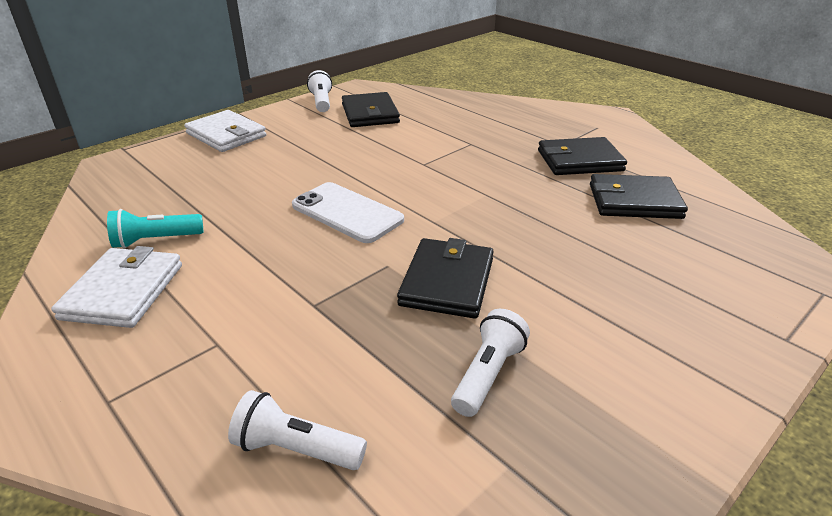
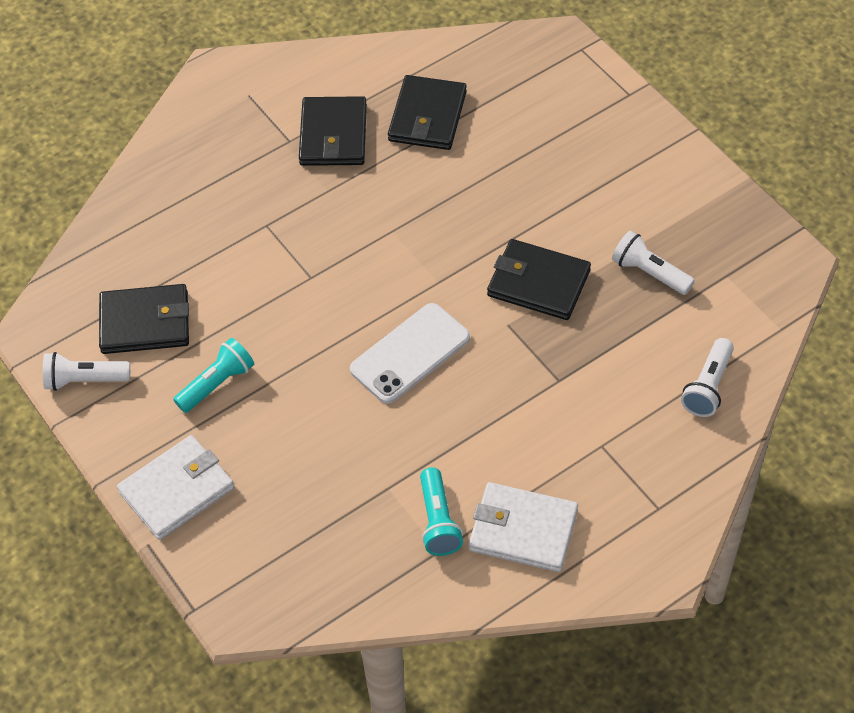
camera: 80 degrees left, 20 degrees up
none -> turquoise flashlight [173,338,254,413]

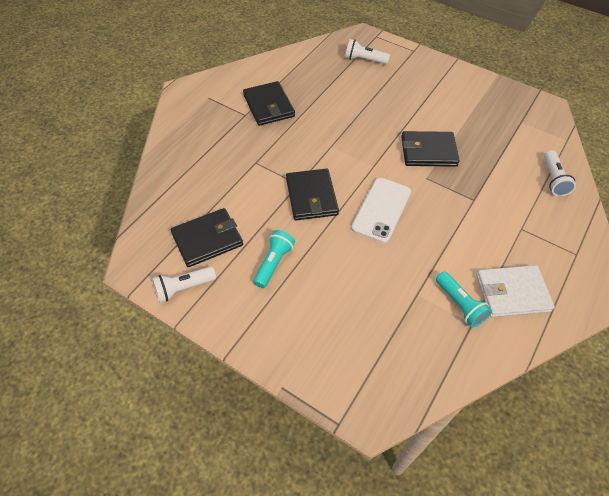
camera: 25 degrees left, 0 degrees up
white wallet [117,435,234,540] -> none
black wallet [388,75,467,150] -> black wallet moved to [286,169,339,220]
white flashlight [612,230,695,295] -> white flashlight moved to [345,39,390,64]

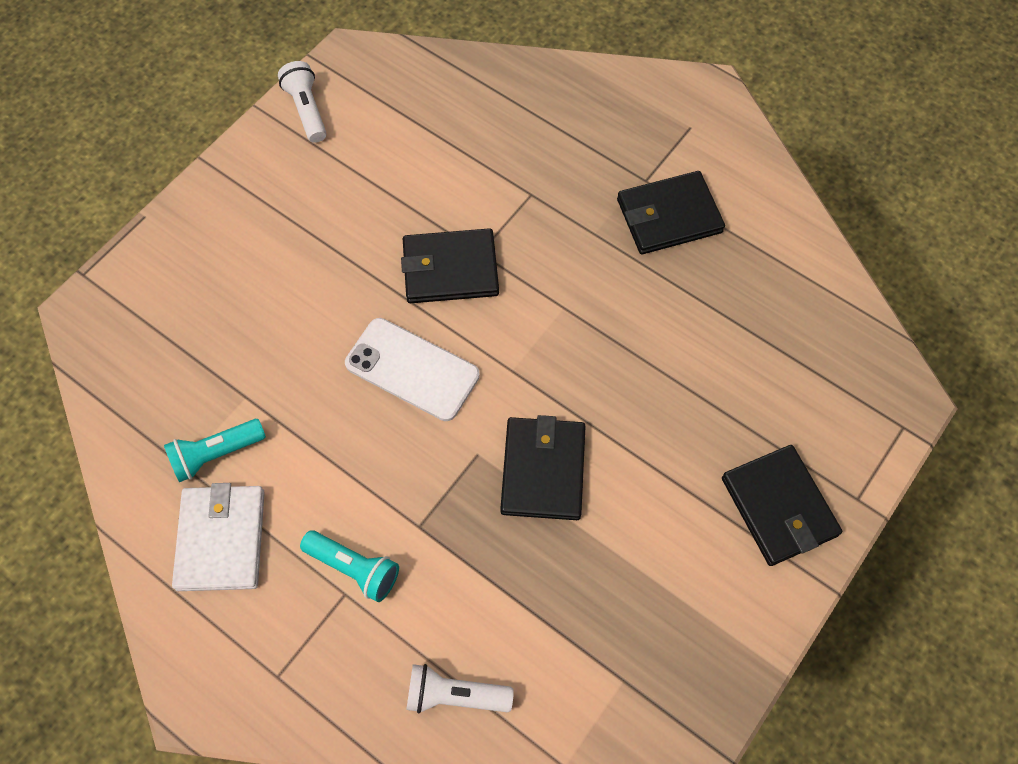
camera: 95 degrees right, 10 degrees up
black wallet [171,208,243,267] -> black wallet moved to [722,445,842,566]
turquoise flashlight [253,230,295,288] -> turquoise flashlight moved to [300,530,399,602]
white flashlight [345,39,390,64] -> none

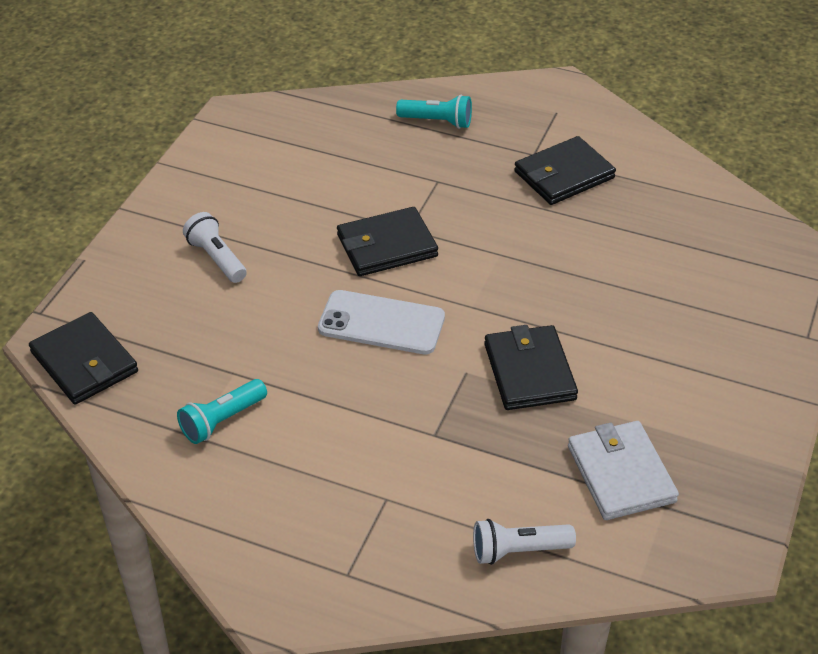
camera: 15 degrees left, 20 degrees down
white wallet [172,483,265,591] -> white wallet moved to [568,421,679,520]
white flashlight [278,61,327,143] -> white flashlight moved to [183,212,247,283]
turquoise flashlight [300,530,399,602] -> turquoise flashlight moved to [396,95,472,129]
black wallet [722,445,842,566] -> black wallet moved to [29,312,138,405]

